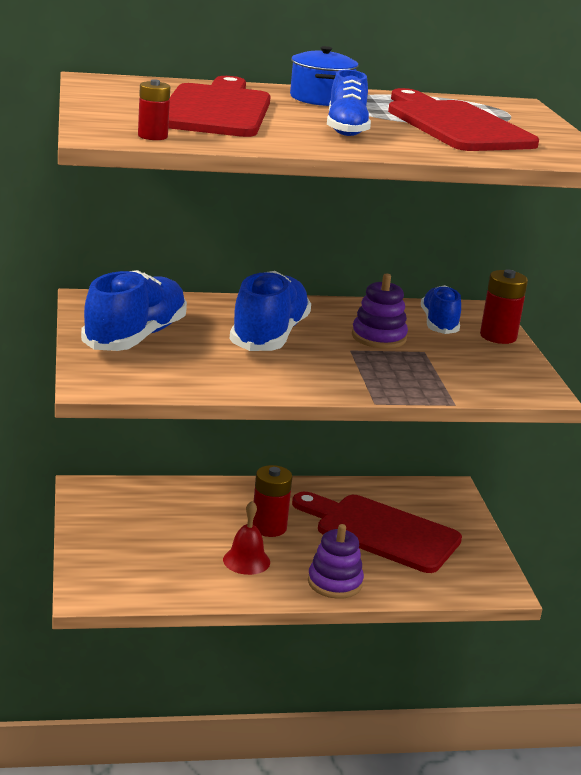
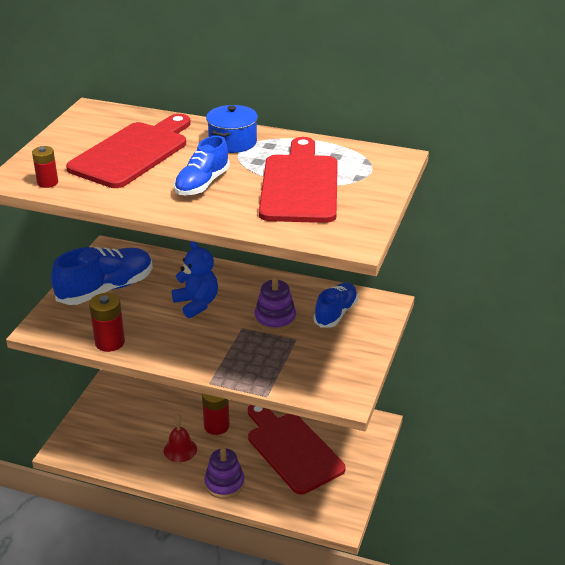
camera: 30 degrees right, 10 degrees up
blue shoe [230,271,311,351] -> blue teddy bear [172,241,218,318]
red battery [480,269,528,344] -> red battery moved to [89,293,125,352]

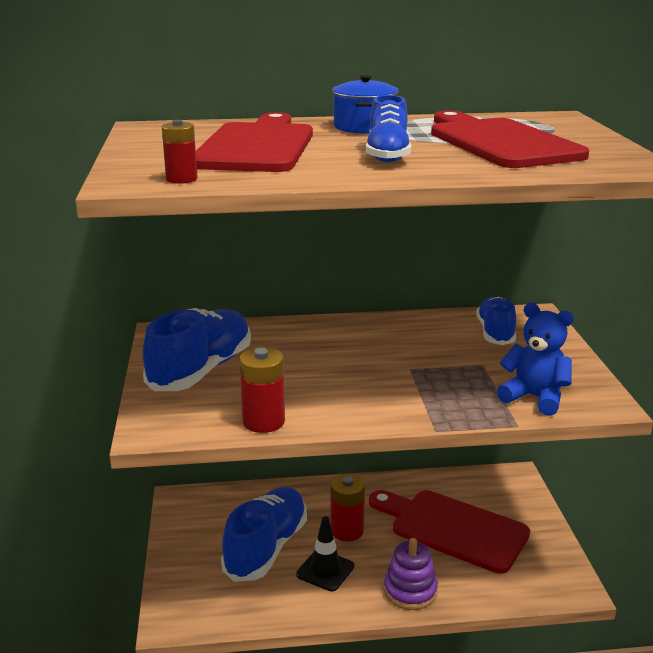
camera: 25 degrees left, 10 degrees down
red bell [164,414,197,462] -> black traffic cone [296,516,354,591]
blue teddy bear [172,241,218,318] -> blue teddy bear moved to [497,303,574,416]
purple stacking toy [254,276,296,332] -> none
none -> blue shoe [221,487,307,582]

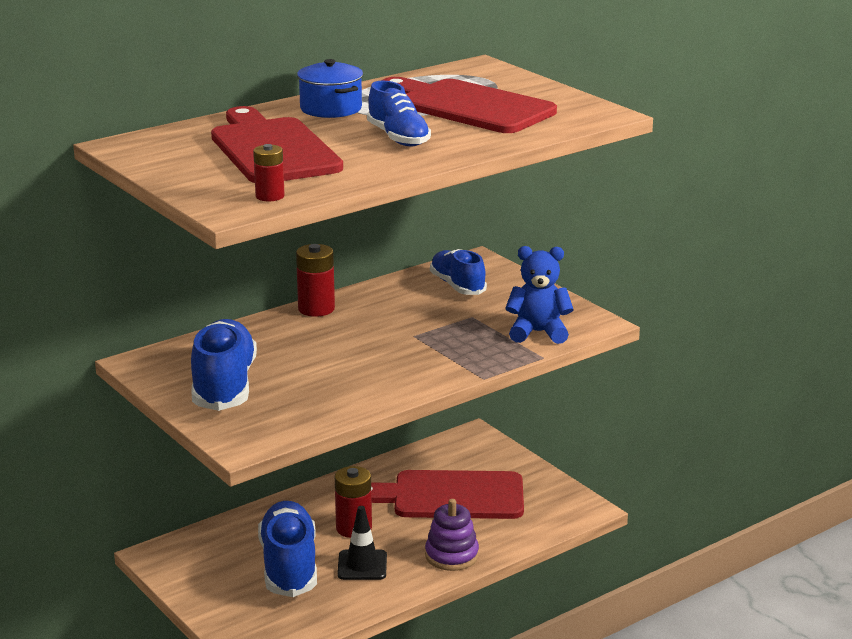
camera: 30 degrees left, 0 degrees up
red battery [239,347,285,433] -> red battery moved to [296,244,335,317]

